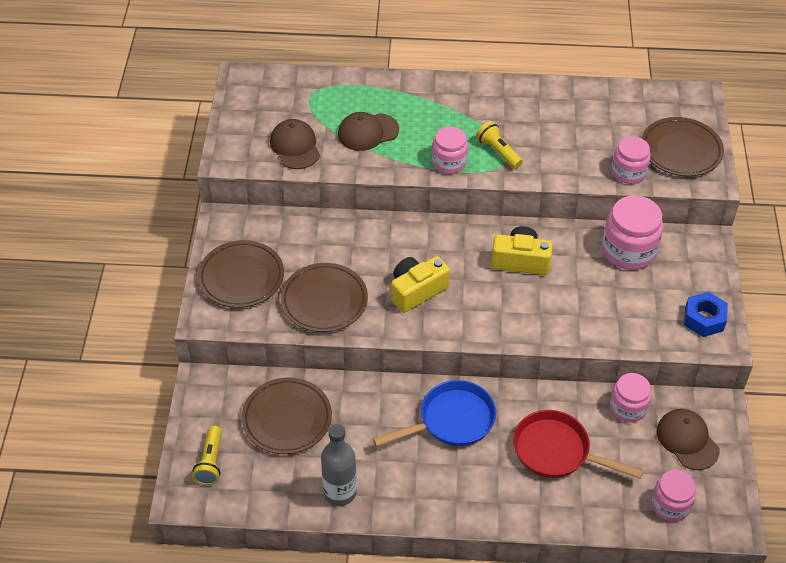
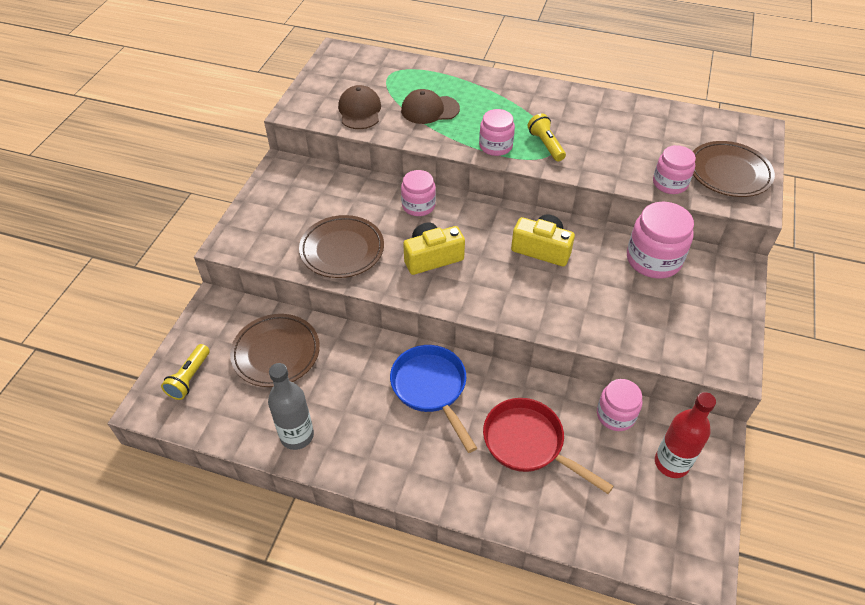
camera: 15 degrees right, 0 degrees up
brown plate [198,240,284,308] -> none
blue pan [373,380,496,447] -> blue pan turned 105 degrees counterclockwise [390,345,477,453]
pink jar [651,470,696,522] -> pink jar moved to [401,170,436,216]
brown cap [657,409,720,470] -> red bottle [655,392,716,478]
blue nut [684,292,728,337] -> none

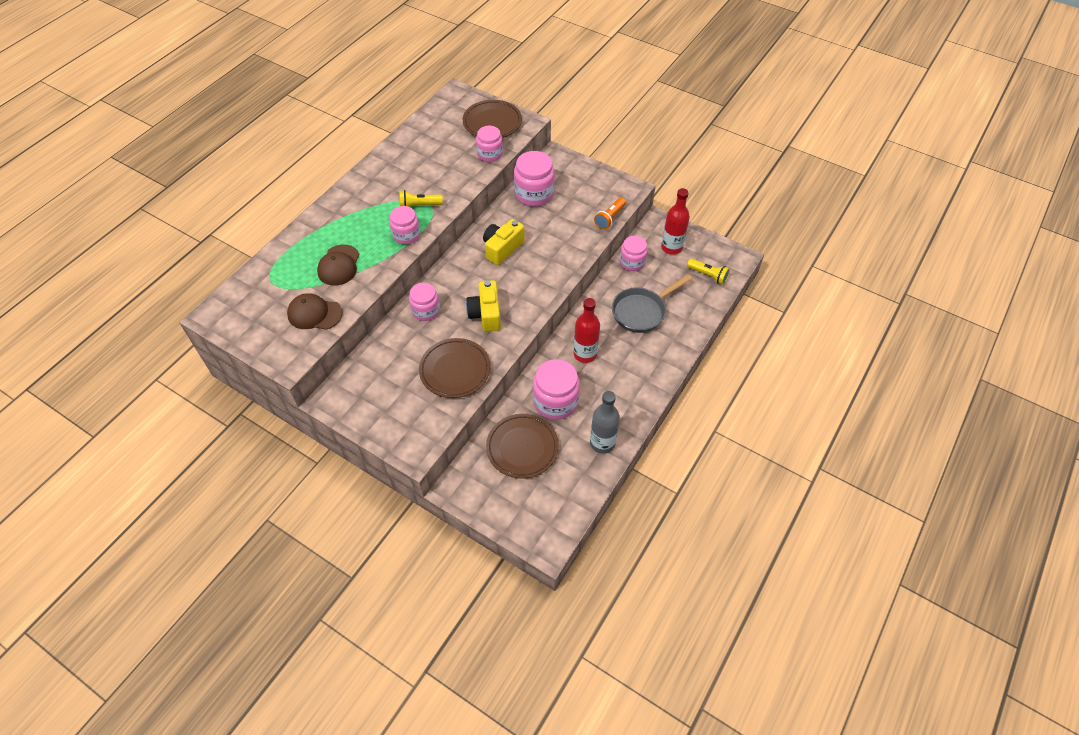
camera: 75 degrees left, 5 degrees up
yellow flashlight [161,344,210,400] -> yellow flashlight moved to [687,259,730,285]
blue pan [390,345,477,453] -> red bottle [574,298,600,363]
red pan [483,398,614,494] -> grey pan [612,274,692,333]
none -> pink jar [533,359,580,420]
none -> orange flashlight [594,197,626,229]

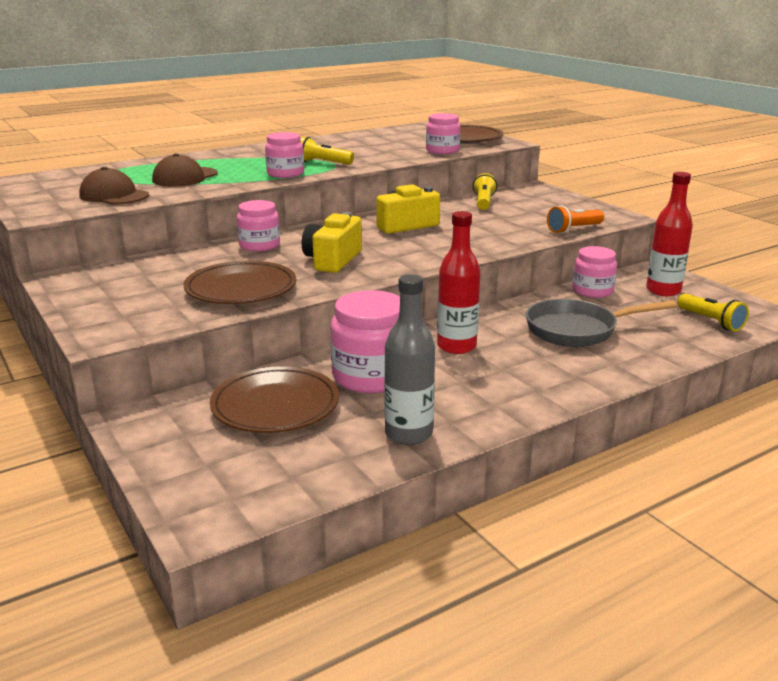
camera: 25 degrees right, 30 degrees down
pink jar [514,151,555,206] -> yellow flashlight [473,173,497,210]

